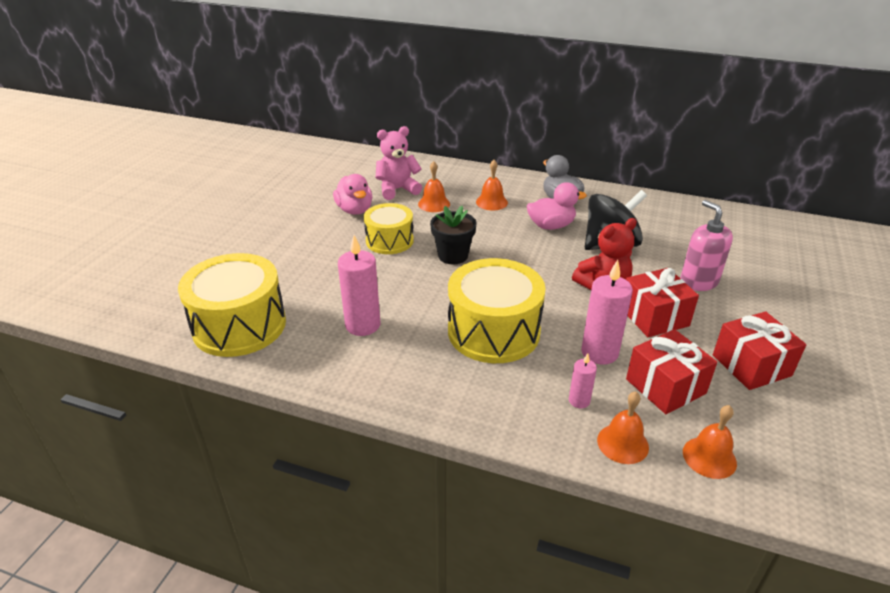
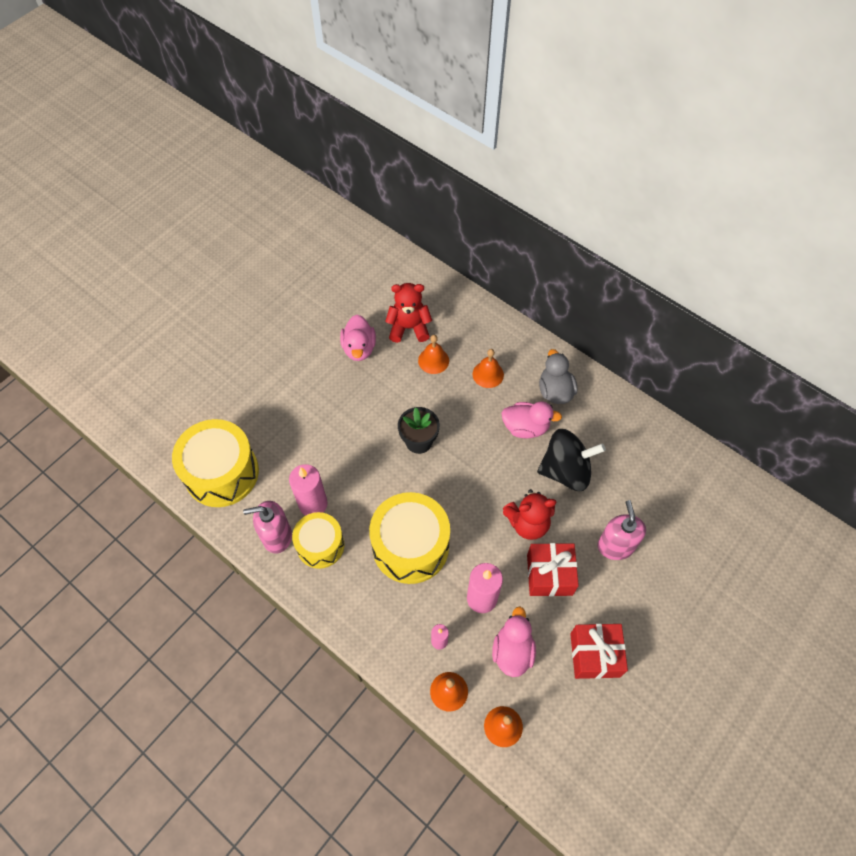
camera: 20 degrees right, 25 degrees up
yellow drum [364,203,414,254] -> yellow drum moved to [292,512,344,569]
pink teddy bear [376,126,422,200] -> red teddy bear [385,283,432,343]
red gift [626,329,717,414] -> pink duck [492,607,536,677]
none -> pink soap dispenser [243,501,292,553]

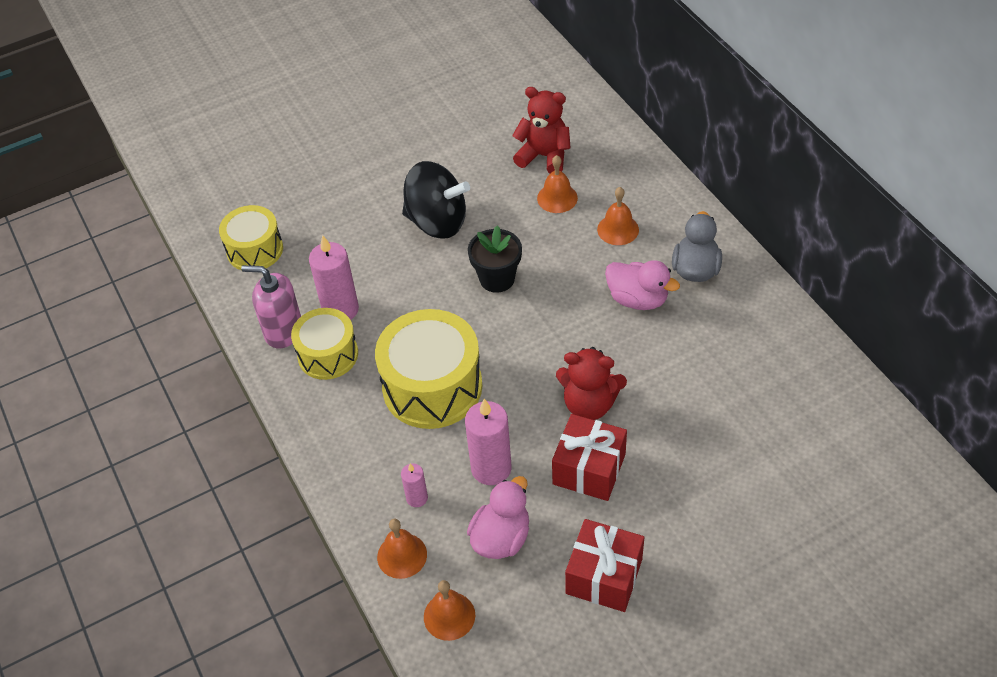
camera: 25 degrees right, 10 degrees down
yellow drum [172,419,259,507] -> yellow drum [219,205,283,270], size x0.62
pink duck [340,315,376,361] -> none
black spinning top [537,429,606,491] -> black spinning top moved to [402,161,470,239]
pink soap dispenser [597,500,646,560] -> none

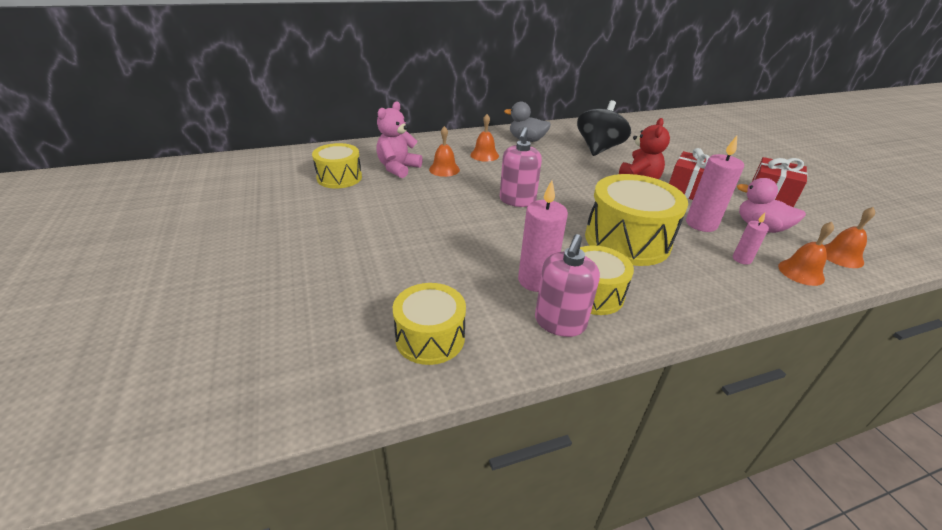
camera: 85 degrees left, 15 degrees down
black spinning top [402,161,470,239] -> black spinning top moved to [577,100,631,156]
black flower pot [468,225,522,293] -> pink soap dispenser [500,127,542,207]
red teddy bear [512,87,571,173] -> pink teddy bear [376,101,423,178]
pink duck [605,260,680,310] -> none
none -> yellow drum [312,143,362,188]

